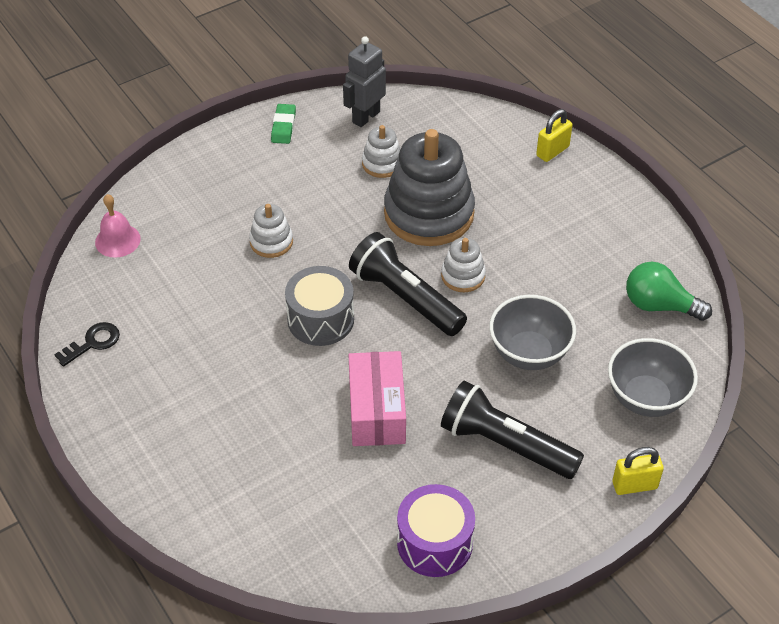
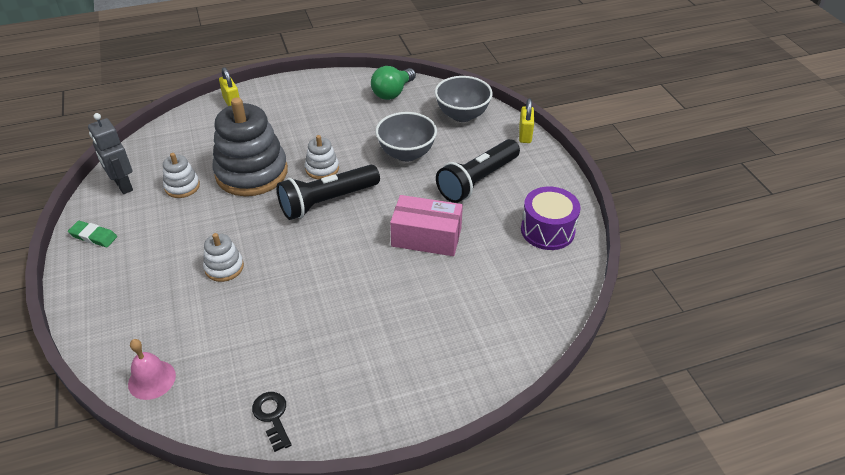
camera: 75 degrees left, 5 degrees down
grey drum [285,266,354,346] -> none

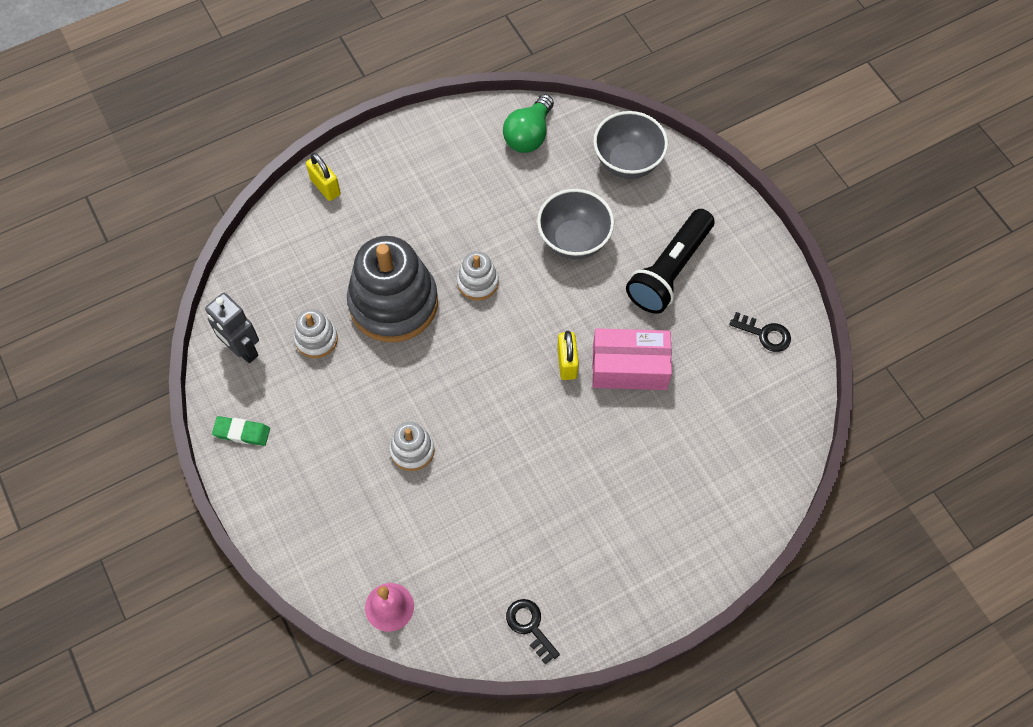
camera: 10 degrees left, 20 degrees up
black flashlight [277,165,380,220] -> none
yellow padlock [519,99,534,143] -> yellow padlock moved to [557,331,579,380]
purple drum [521,187,581,250] -> black key [729,312,791,352]

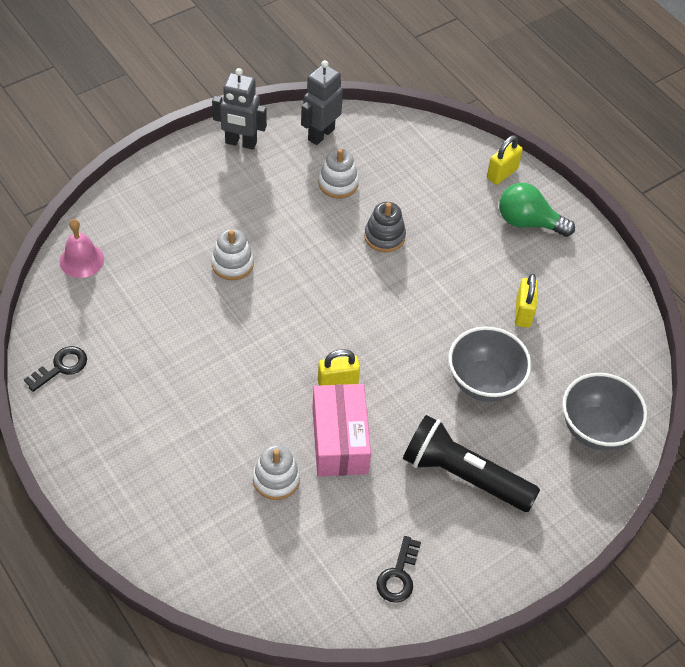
camera: 80 degrees right, 10 degrees down
green eraser [212,416,270,446] -> grey robot [212,68,267,150]
grey stacking toy [347,236,438,342] -> grey stacking toy [364,202,406,252], size x0.47
white stacking toy [457,251,499,300] -> white stacking toy moved to [253,445,300,500]
green light bulb [503,94,554,153] -> green light bulb moved to [499,183,575,237]
none -> yellow padlock [515,274,538,328]

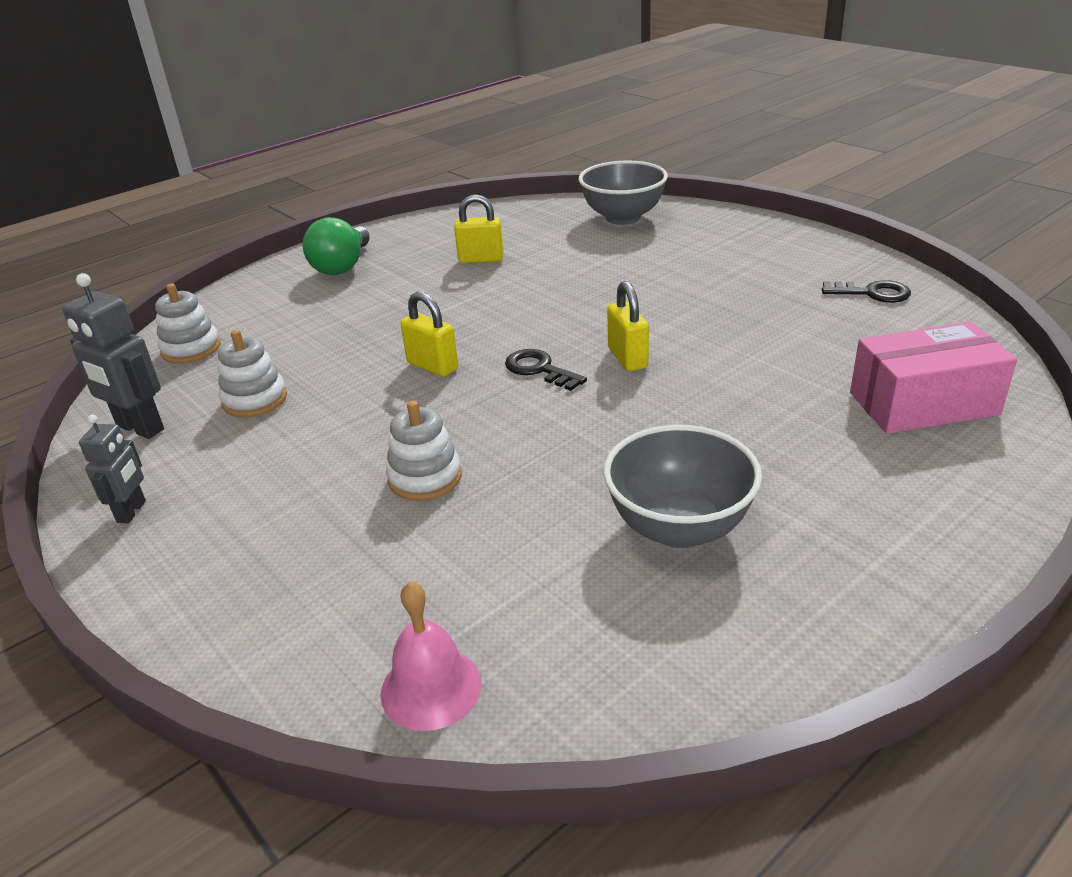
camera: 90 degrees left, 20 degrees down
black key [24,346,87,392] -> black key moved to [505,349,587,391]
grey robot [212,68,267,150] -> grey robot [79,415,146,523], size x0.61
white stacking toy [253,445,300,500] -> white stacking toy moved to [155,283,220,364]
pink box [312,384,371,476] -> pink box moved to [850,322,1017,434]
grey stacking toy [364,202,406,252] -> none
black flashlight [403,415,540,512] -> none
grey bowl [448,326,532,402] -> grey bowl moved to [603,425,762,548]
yellow padlock [487,135,523,185] -> yellow padlock moved to [400,292,458,377]

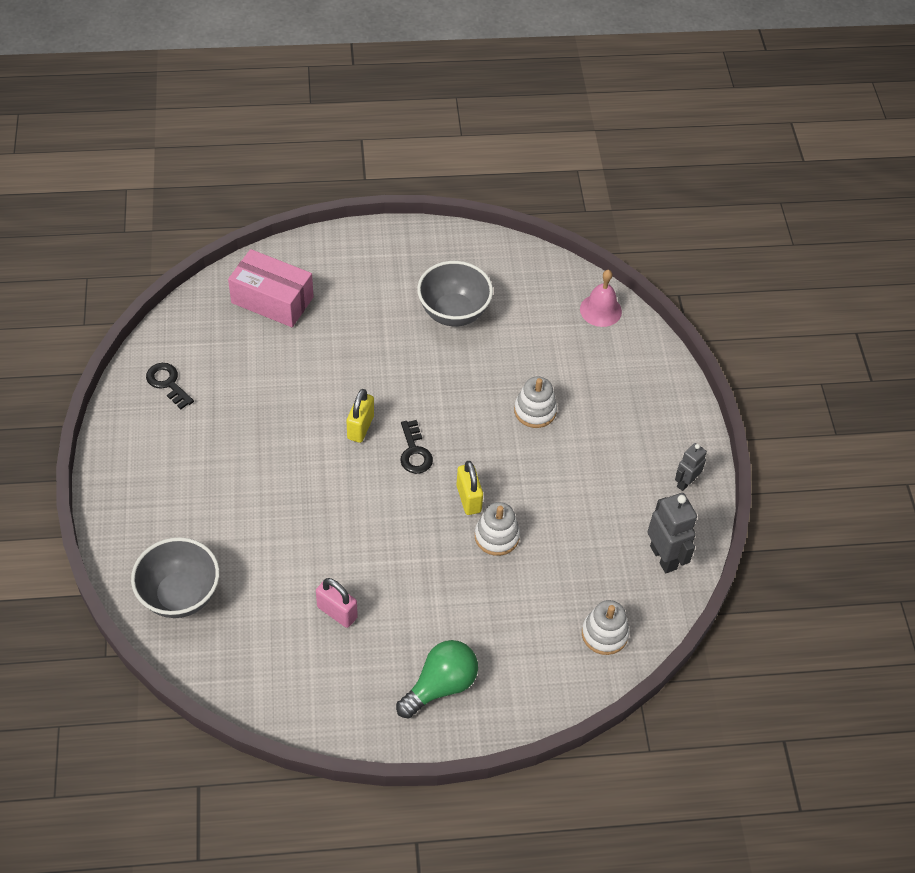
camera: 150 degrees left, 20 degrees up
white stacking toy [218,330,287,417] -> white stacking toy moved to [475,502,520,556]
yellow padlock [454,194,503,263] -> pink padlock [316,578,358,628]

